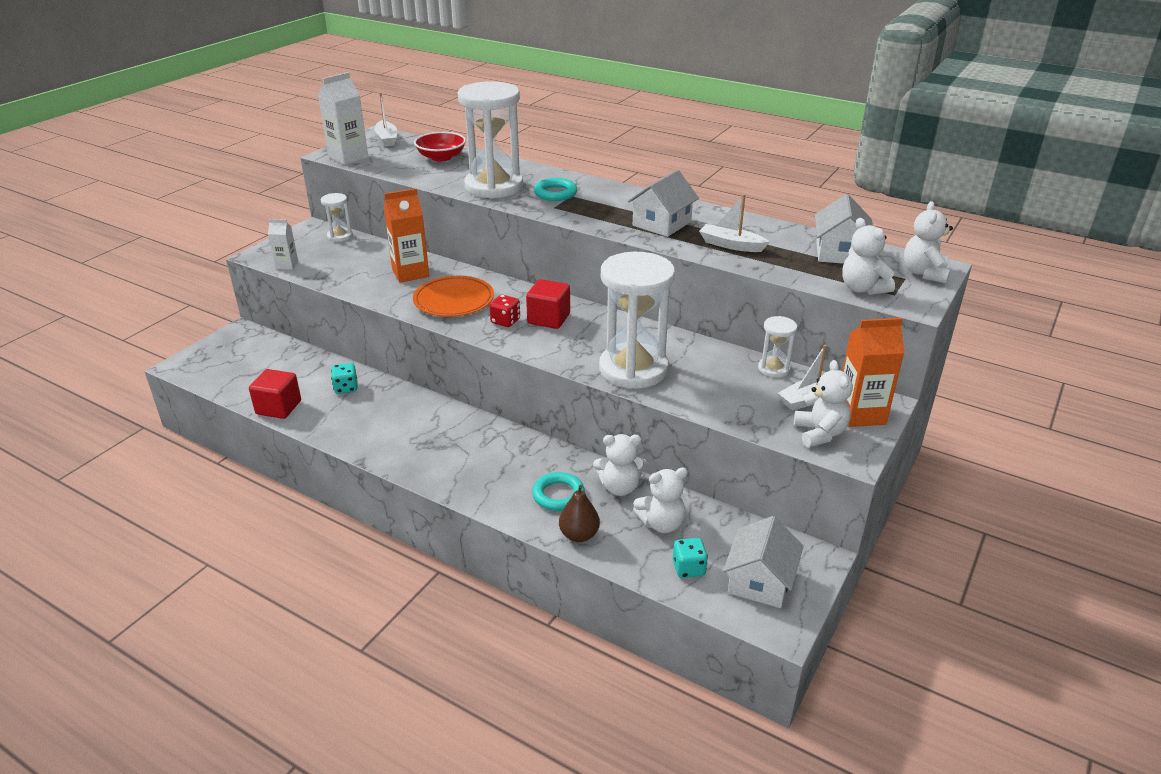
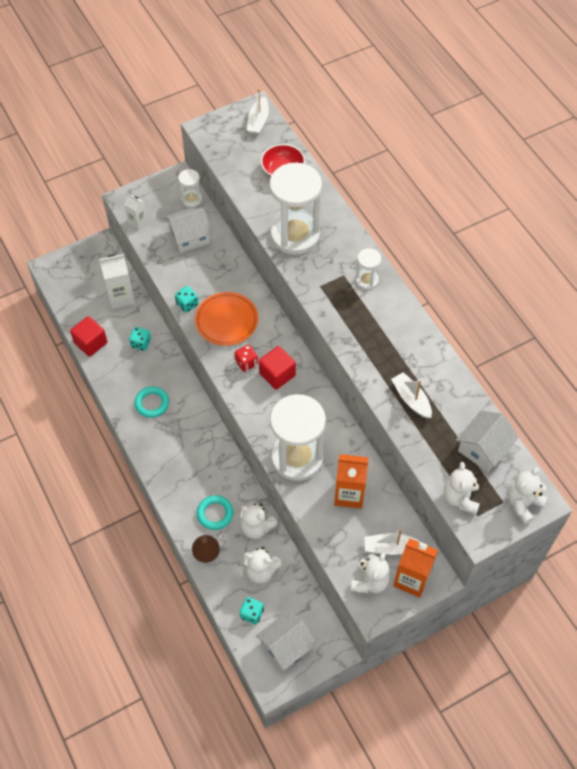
camera: 30 degrees right, 25 degrees up
white carton [318,72,368,165] -> white carton moved to [99,254,135,309]
orange carton [384,188,429,283] -> orange carton moved to [334,454,368,509]
turquoise ring [534,178,577,201] -> turquoise ring moved to [134,386,169,418]
white house [627,170,699,237] -> white house moved to [165,206,212,253]
white hourglass [758,316,797,378] -> white hourglass moved to [356,248,381,290]
none -> turquoise dice [175,286,199,313]

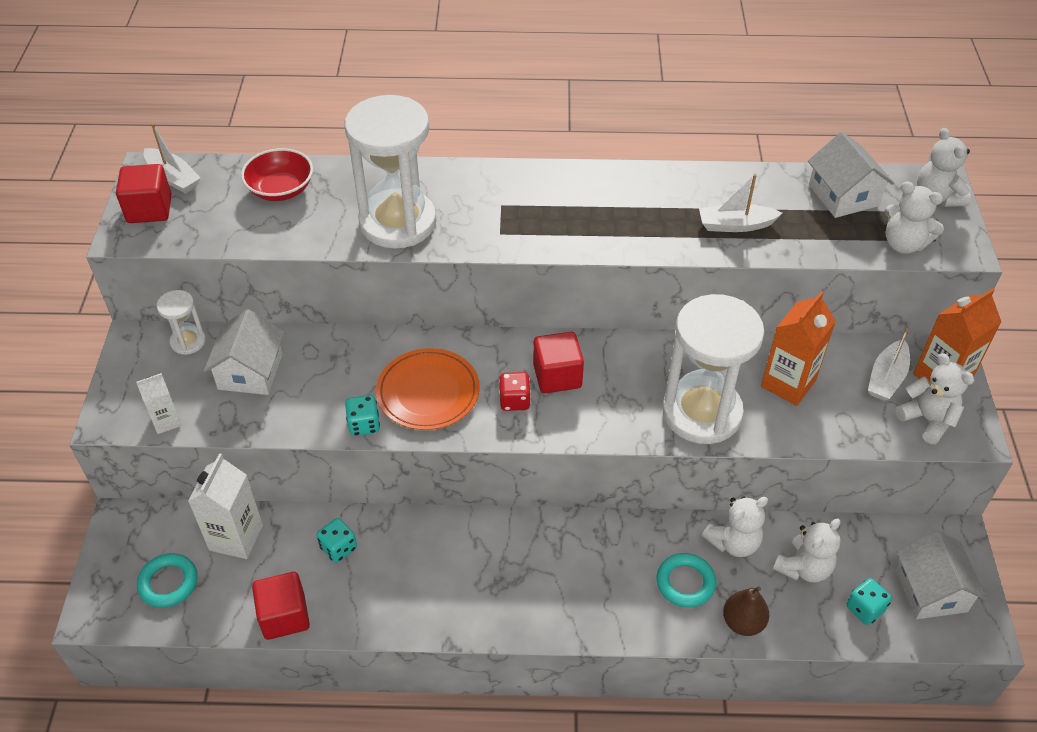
camera: 60 degrees left, 10 degrees down
turquoise ring [134,386,169,418] -> turquoise ring moved to [137,553,197,608]
white hourglass [356,248,381,290] -> none
none -> red cube [116,164,172,223]

